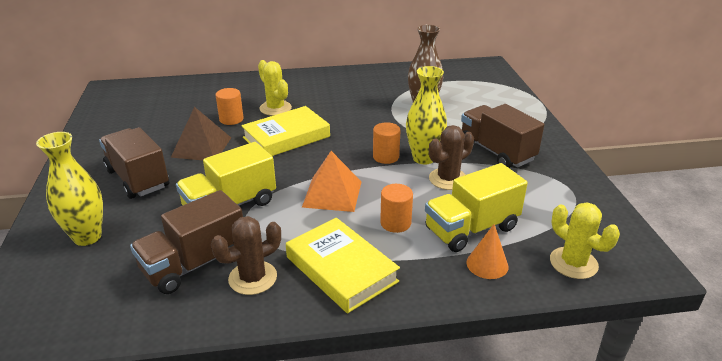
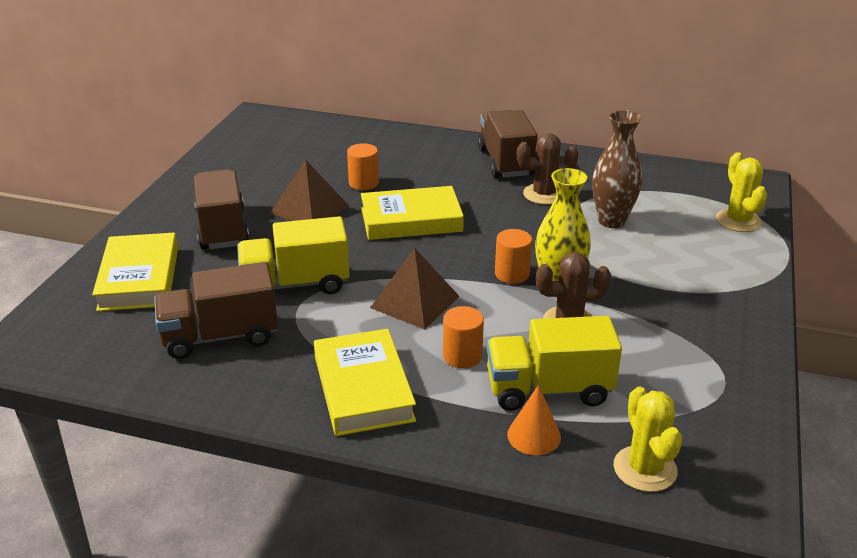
camera: 25 degrees right, 0 degrees up
yellow vase [36,132,103,246] -> yellow book [92,233,178,311]
brown cactus [211,216,281,295] -> brown cactus moved to [517,133,579,205]
yellow cactus [258,60,292,116] -> yellow cactus moved to [716,152,767,232]
orange pyramid [302,151,361,212] -> brown pyramid [370,248,460,330]
brown truck [461,104,544,168] -> brown truck moved to [477,110,538,178]

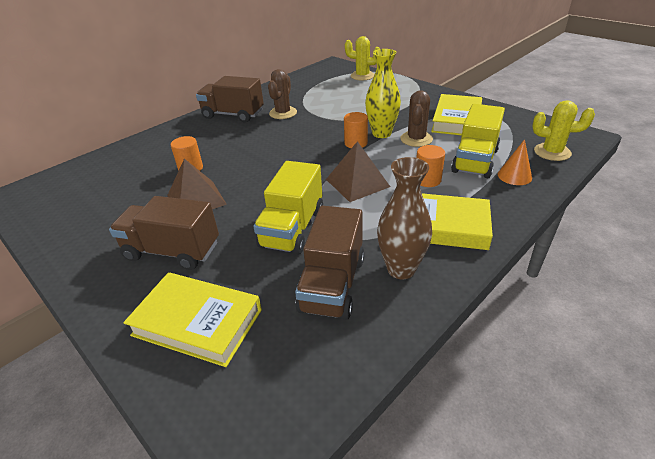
camera: 60 degrees left, 5 degrees up
yellow book [361,186,464,240] -> yellow book moved to [431,94,482,135]
brown vase [592,110,642,228] -> brown vase moved to [377,157,432,279]

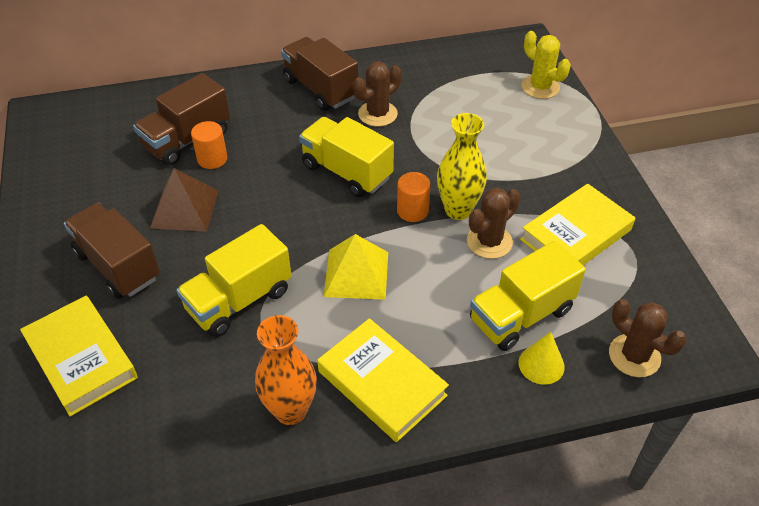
camera: 30 degrees right, 10 degrees up
brown truck [295,206,365,320] -> brown truck moved to [133,73,230,165]
brown pyramid [326,141,390,202] -> yellow pyramid [324,234,388,300]
brown vase [377,157,432,279] -> orange vase [255,315,317,425]
orange cylinder [416,145,445,187] -> none
orange cone [498,139,532,185] -> yellow cone [519,332,565,385]
yellow cactus [532,100,595,161] -> brown cactus [609,299,686,377]
none -> yellow truck [299,117,394,197]

